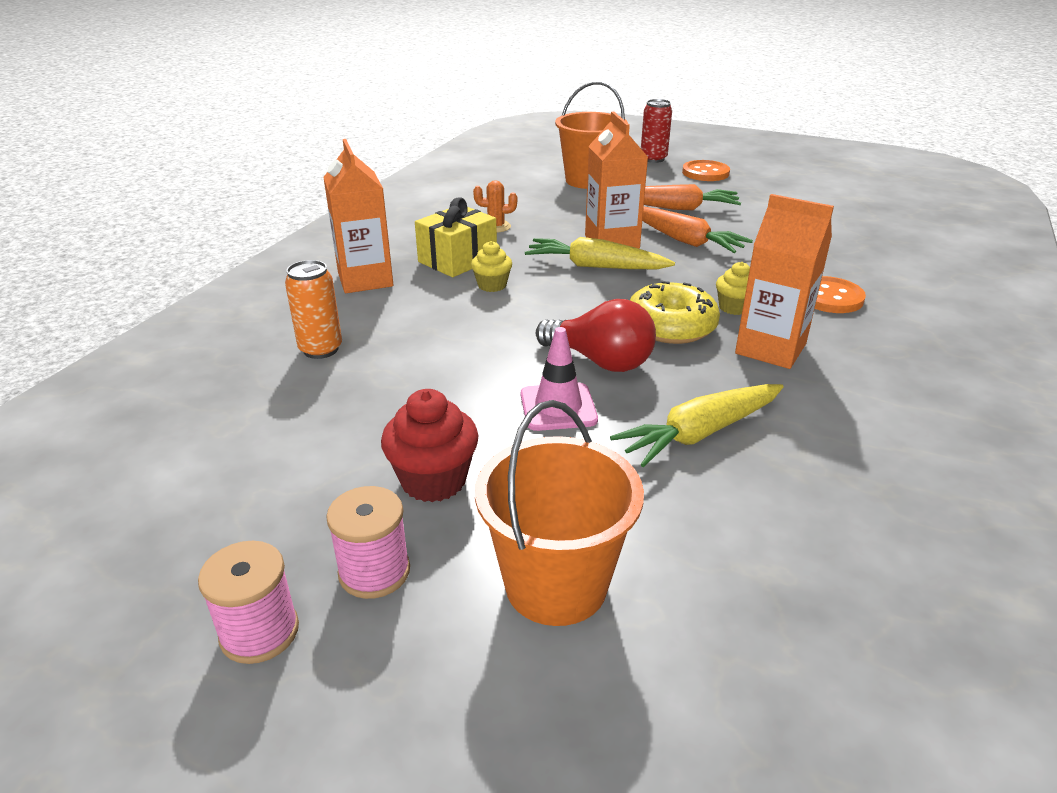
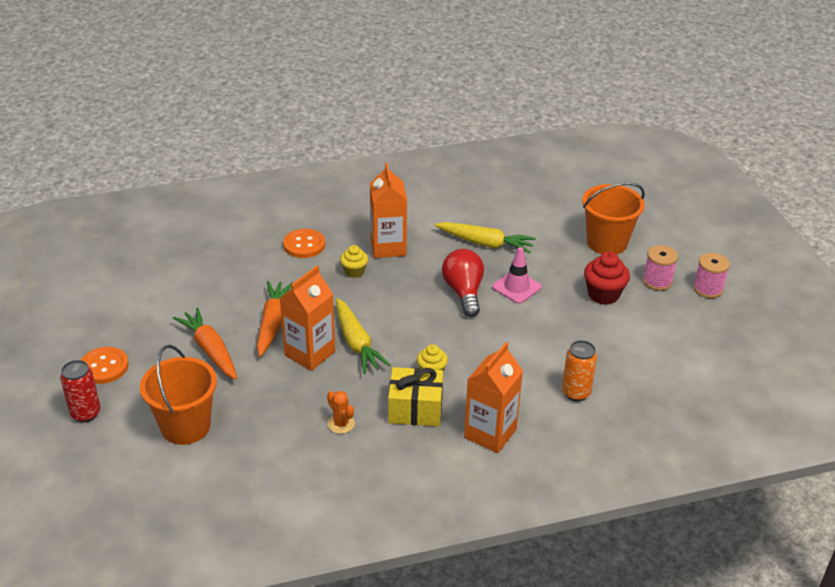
camera: 130 degrees left, 5 degrees up
yellow donut [630,281,720,344] -> none

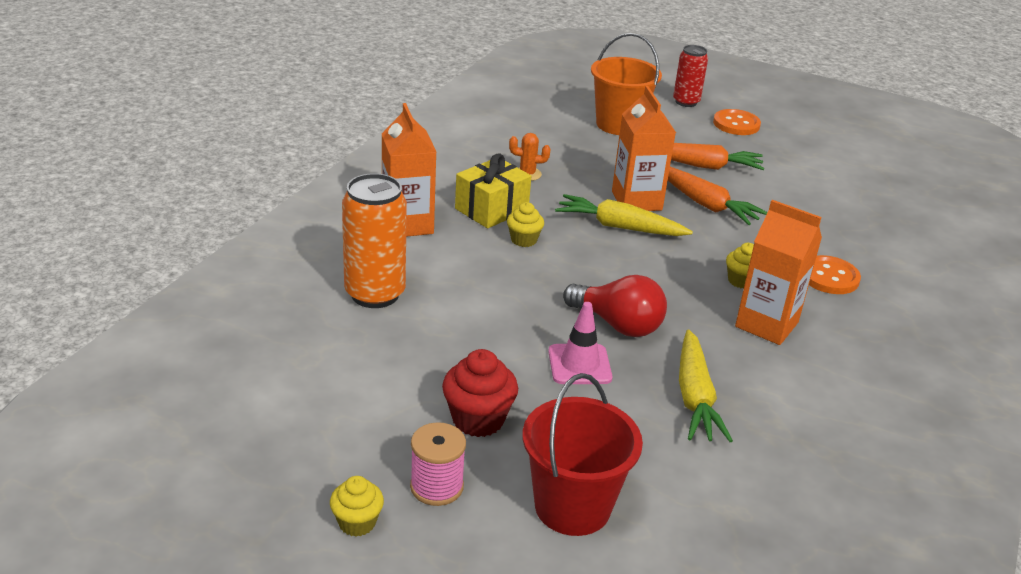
camera: 130 degrees right, 5 degrees down
yellow carrot [435,222,536,254] -> yellow carrot turned 60 degrees counterclockwise [679,329,733,442]
orange can [562,340,597,401] -> orange can [342,173,407,308], size x1.59
orange bucket [582,182,645,255] -> red bucket [522,373,643,536]
pink spool [693,253,730,298] -> yellow cupcake [330,476,384,536]

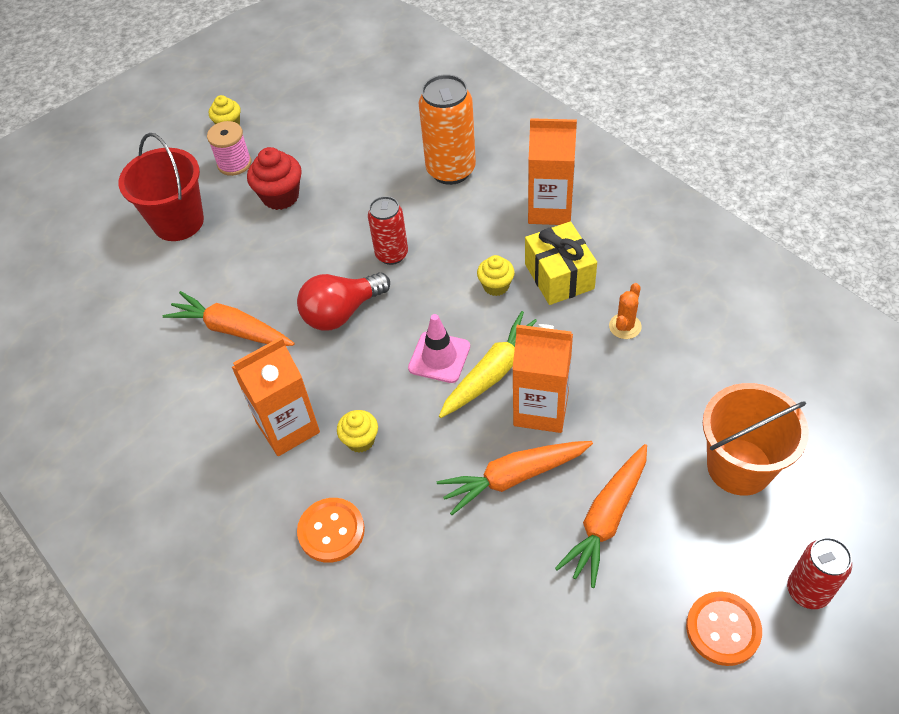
camera: 120 degrees right, 20 degrees up
pink traffic cone [548,302,612,384] -> pink traffic cone moved to [408,314,470,383]
yellow carrot [679,329,733,442] -> orange carrot [163,291,295,346]
none -> red can [368,196,408,265]

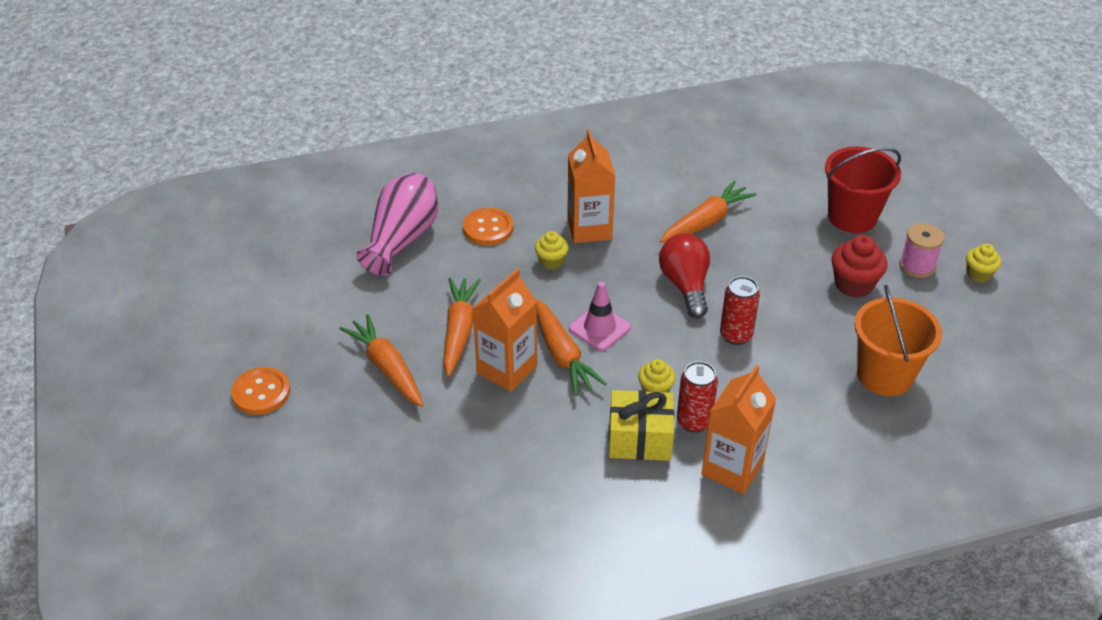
camera: 110 degrees right, 10 degrees down
orange can [419,74,476,185] -> none
yellow carrot [439,311,537,418] -> orange carrot [535,298,607,396]
orange cactus [609,283,642,339] -> none
orange bucket [703,383,809,496] -> orange bucket moved to [854,285,942,396]
red can [787,537,852,609] -> red can moved to [677,361,718,433]
none -> pink vase [356,173,438,276]

